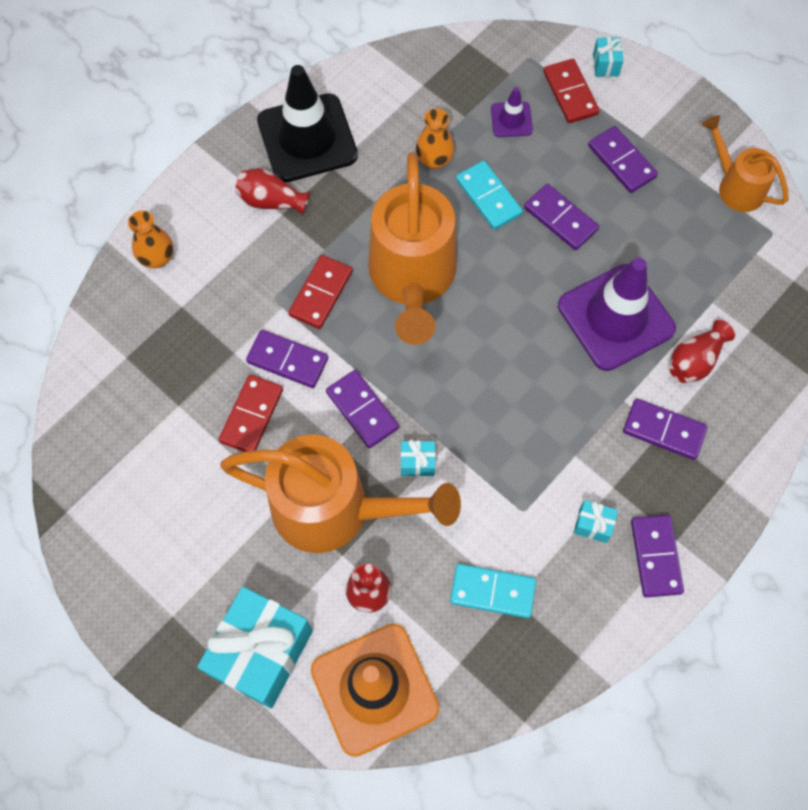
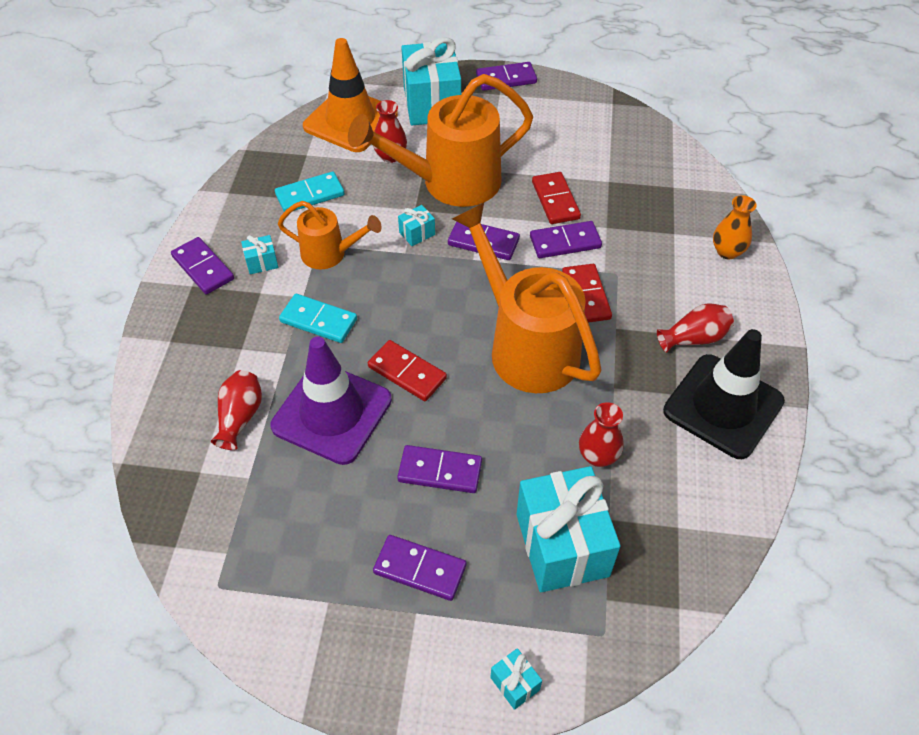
camera: 145 degrees right, 15 degrees down
orange vase [416,108,455,169] -> red vase [579,402,623,467]
turquoise domino [456,161,523,230] -> turquoise domino moved to [279,294,357,343]
purple traffic cone [491,87,533,137] -> turquoise gift [517,466,621,592]
red domino [543,59,599,123] -> red domino moved to [368,340,447,401]
purple domino [623,399,708,460] -> purple domino moved to [476,62,537,91]
orange watering can [702,115,788,212] -> orange watering can moved to [278,201,382,269]

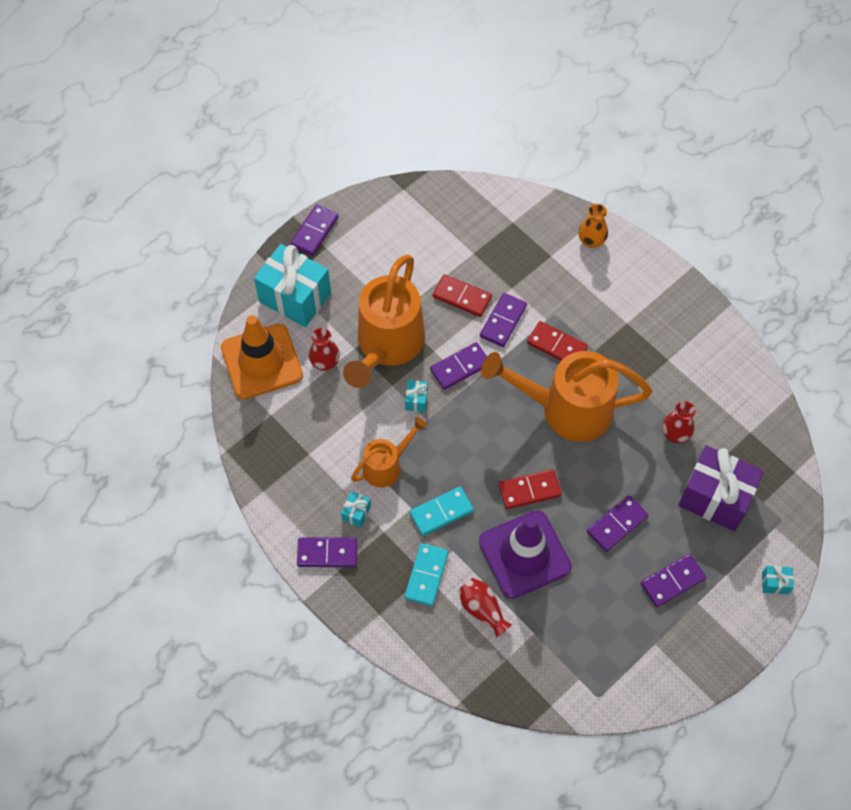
camera: 50 degrees left, 10 degrees up
turquoise domino [275,171,344,212] -> turquoise domino moved to [404,543,449,606]
turquoise gift [517,466,621,592] -> purple gift [678,445,764,531]
red vase [657,303,734,353] -> none
black traffic cone [663,329,785,459] -> none

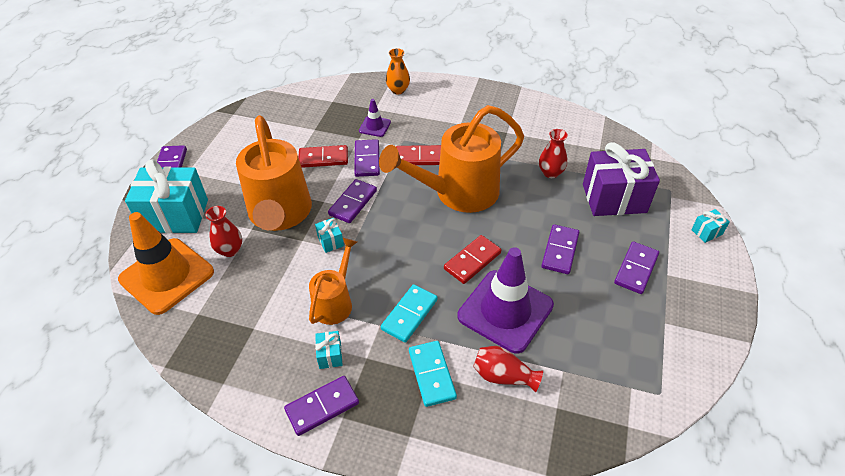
camera: 30 degrees left, 15 degrees down
none -> purple traffic cone [359,99,391,137]

